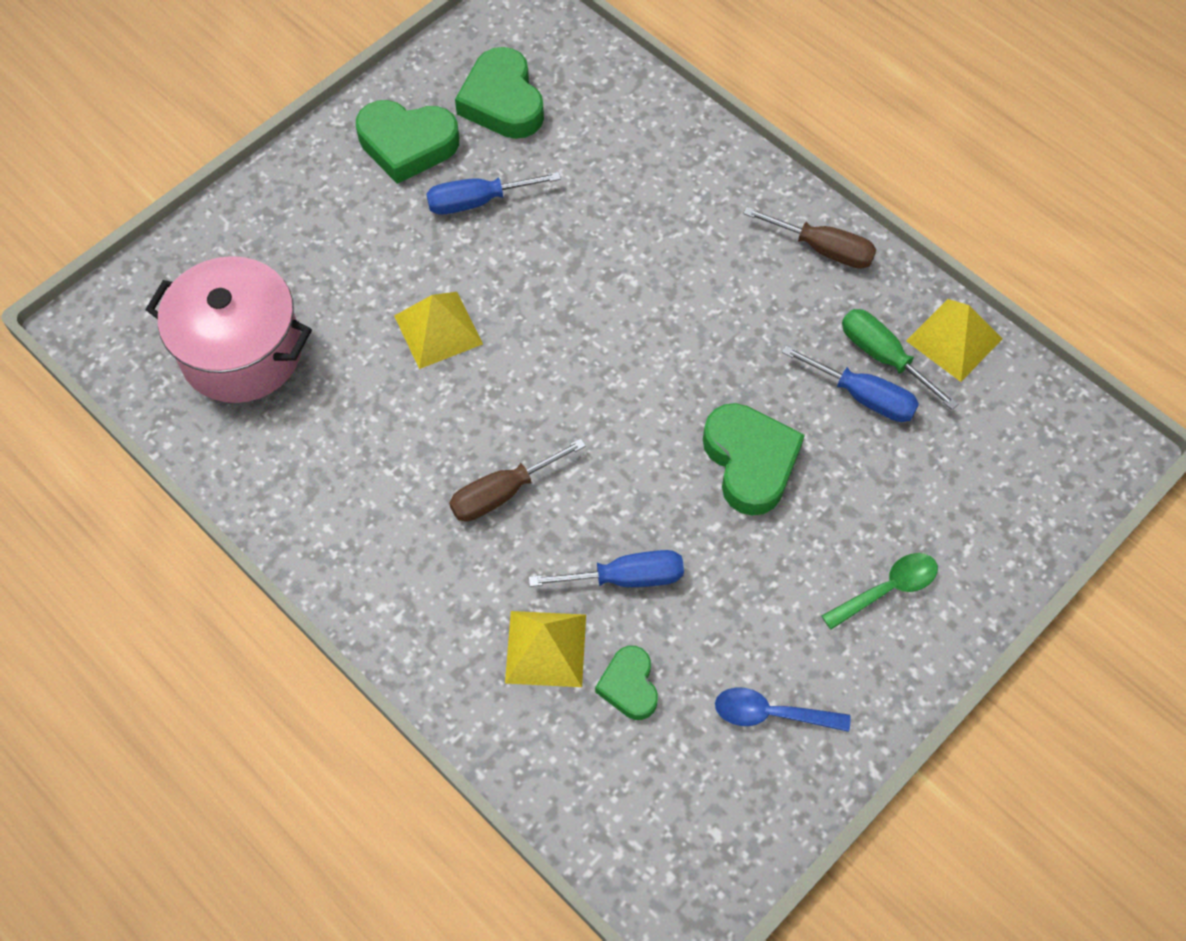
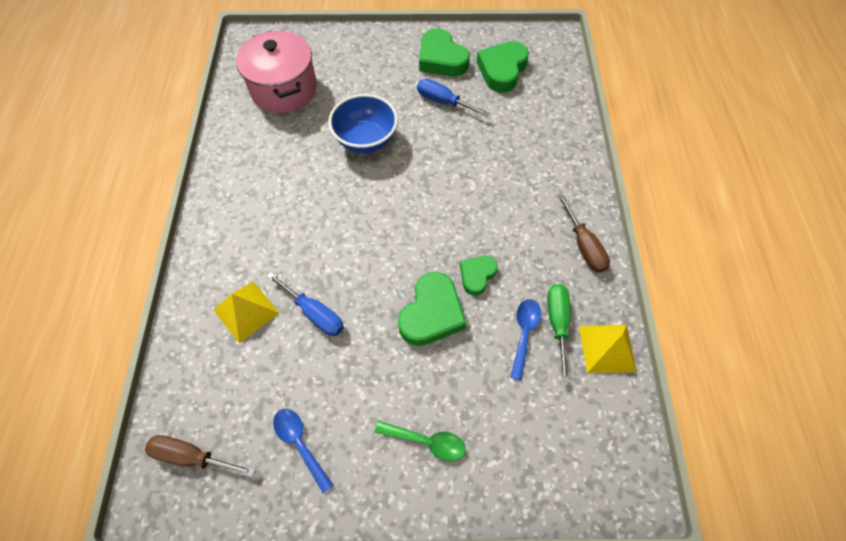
camera: 45 degrees right, 0 degrees up
yellow pyramid [394,292,483,369] -> blue bowl [328,94,398,153]
brown screwdriver [449,439,586,521] -> brown screwdriver moved to [145,435,255,477]
green heart [595,646,658,720] -> green heart moved to [460,256,498,296]
blue screwdriver [782,345,919,422] -> blue spoon [510,299,541,381]

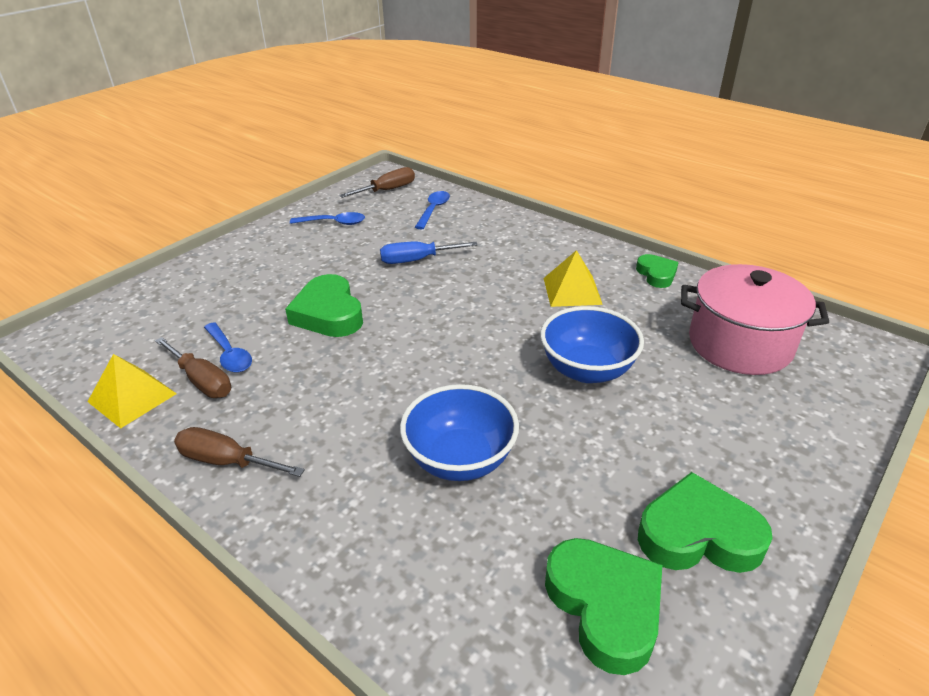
camera: 130 degrees right, 25 degrees down
yellow pyramid [214,282,279,344] -> yellow pyramid moved to [544,250,603,307]
green spoon [375,421,466,461] -> none
blue screwdriver [417,79,490,117] -> none
green heart [460,256,498,296] -> green heart moved to [636,254,679,288]
green screwdriver [548,284,571,383] -> brown screwdriver [155,337,231,398]
none -> blue bowl [400,384,519,481]
none -> blue spoon [415,191,450,229]

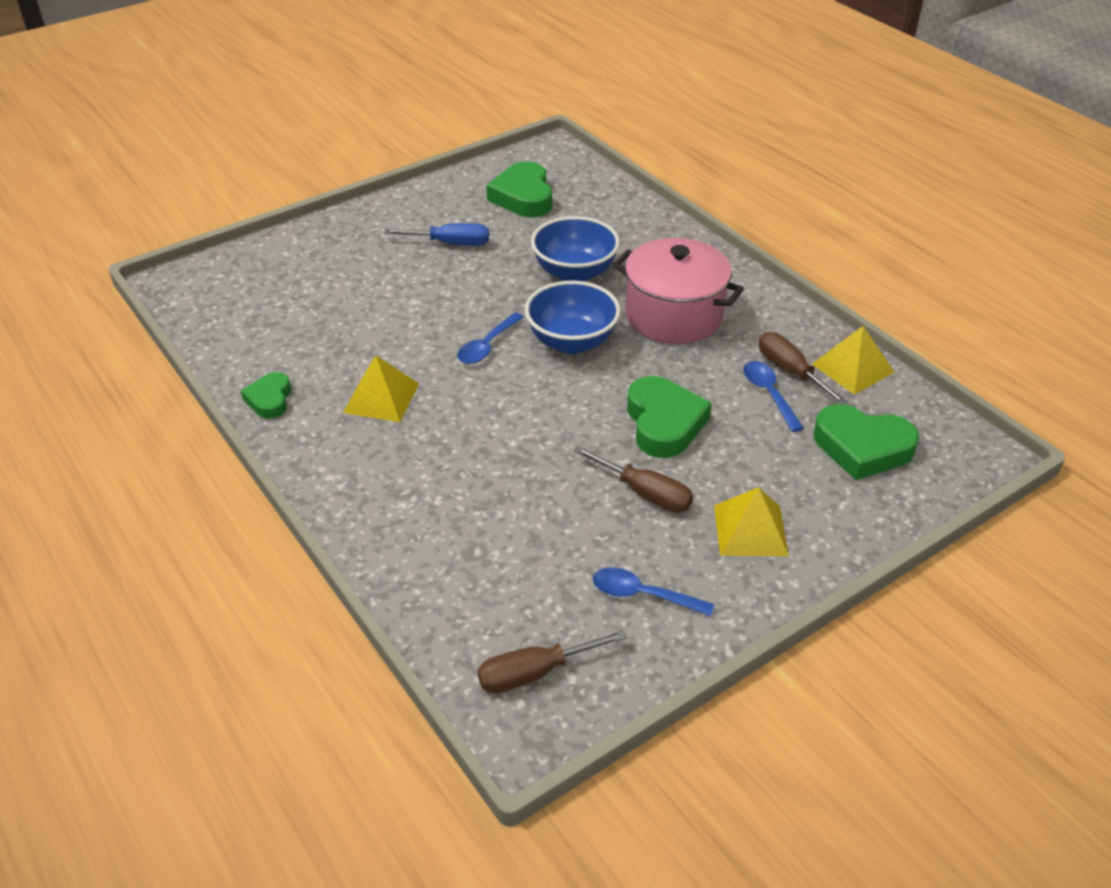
camera: 165 degrees left, 5 degrees up
brown screwdriver [174,427,305,477] -> brown screwdriver moved to [574,446,693,513]
blue screwdriver [380,241,478,264] -> blue screwdriver moved to [384,223,489,246]
blue spoon [415,191,450,229] -> blue spoon moved to [458,313,524,364]
blue bowl [540,306,644,383] -> blue bowl moved to [525,281,621,354]
green heart [638,472,773,573] -> green heart moved to [814,404,919,480]
pink pot [681,264,829,375] -> pink pot moved to [613,238,744,344]
none -> yellow pyramid [714,487,789,556]

